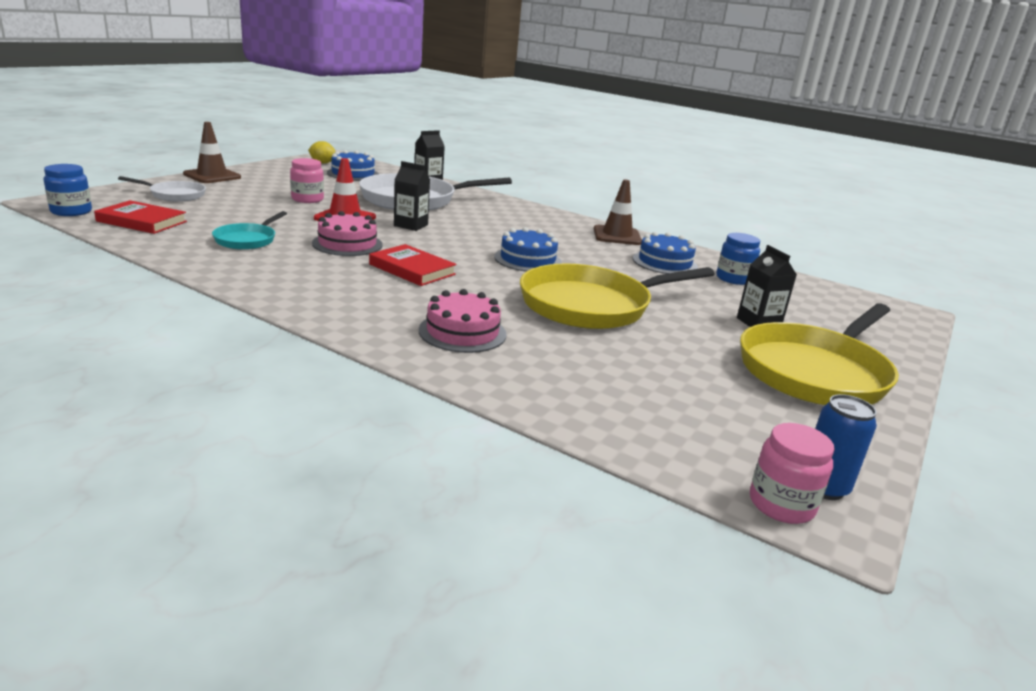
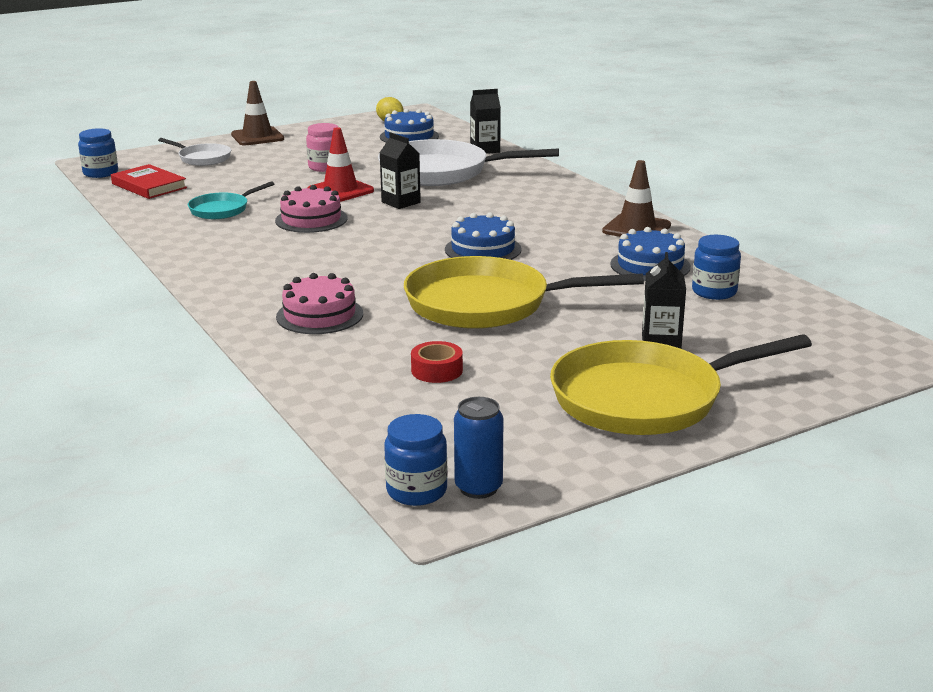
camera: 30 degrees right, 0 degrees up
red book [369,244,457,286] -> none
pink jar [750,423,835,524] -> blue jar [384,414,448,506]
none -> red tape [411,341,463,383]

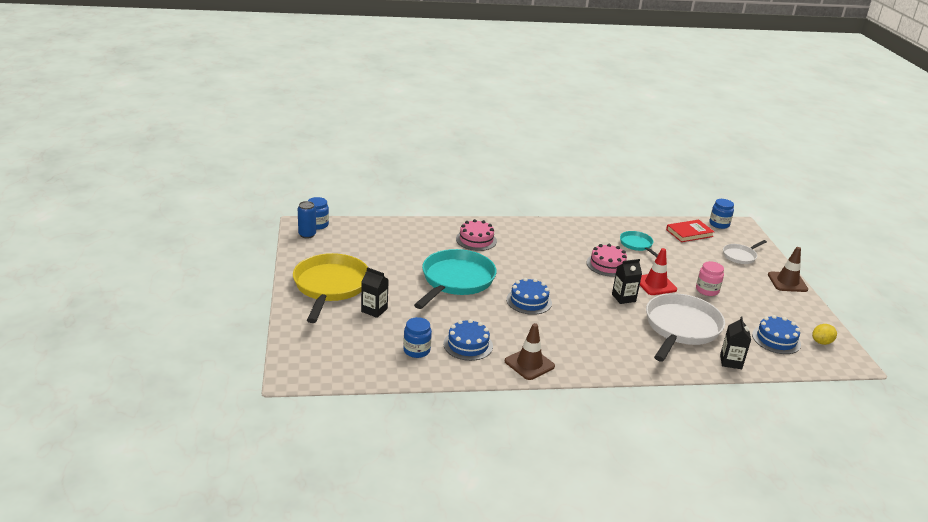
camera: 110 degrees right, 5 degrees up
yellow pan [404,256,644,329] -> turquoise pan [414,249,497,309]
red tape [411,341,463,383] -> none

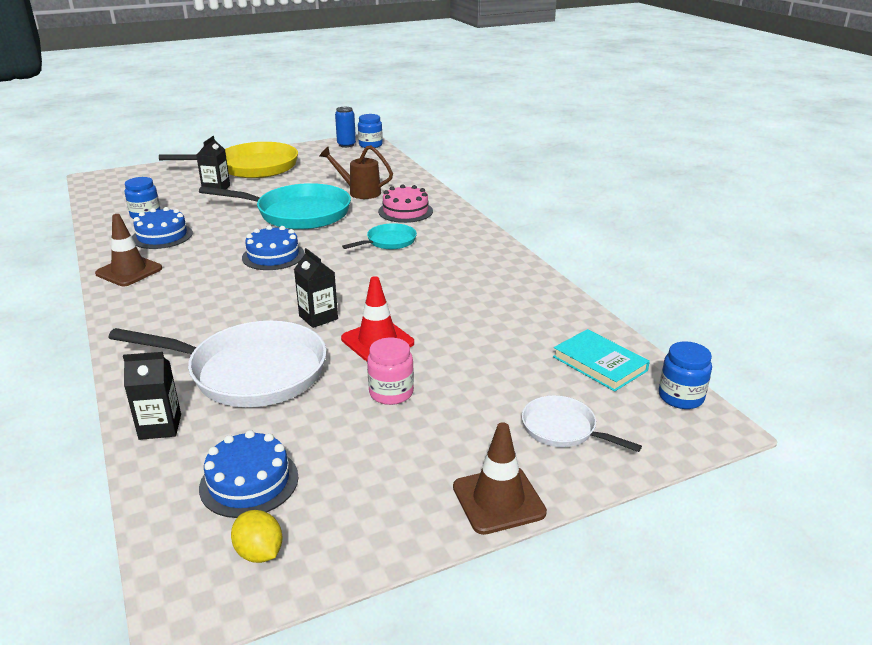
camera: 75 degrees right, 0 degrees up
pink cake [587,244,627,277] -> none
turquoise pan [620,231,658,257] -> turquoise pan moved to [342,223,417,249]
red book [666,220,714,242] -> turquoise book [553,329,650,392]
none -> brown watering can [320,145,393,199]

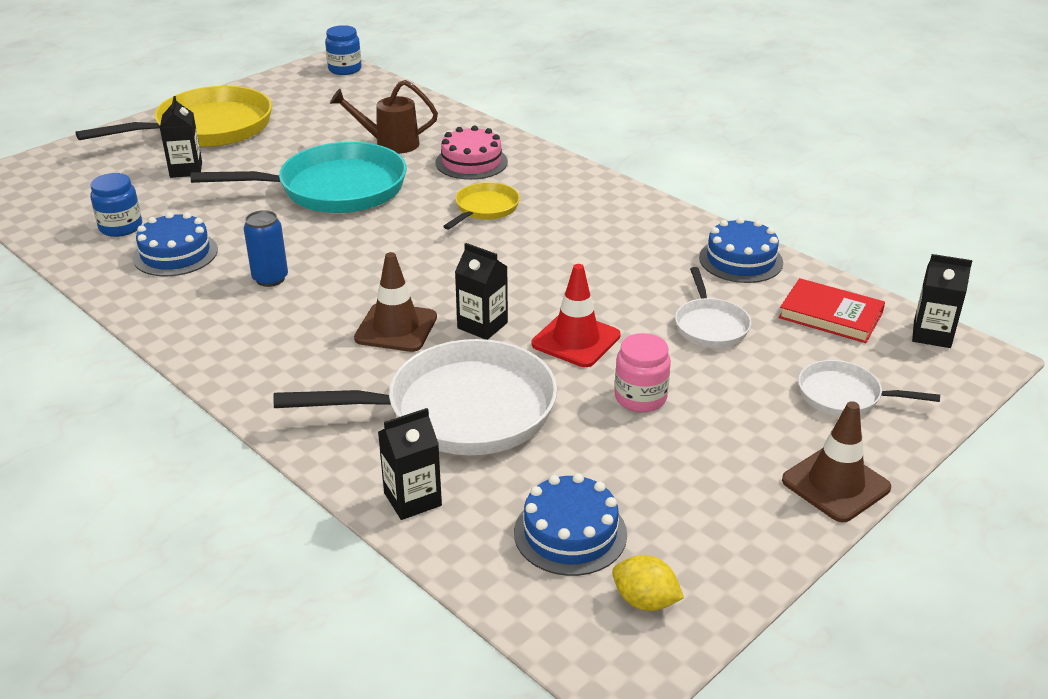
camera: 20 degrees left, 5 degrees up
brown traffic cone [95,214,162,286] -> brown traffic cone moved to [354,252,437,352]
blue cake [242,225,305,270] -> blue cake moved to [699,217,783,283]
blue can [335,107,356,148] -> blue can moved to [244,210,288,287]
turquoise pan [342,223,417,249] -> yellow pan [443,182,520,230]
turquoise book [553,329,650,392] -> red book [778,278,885,343]
blue jar [659,341,712,409] -> black carton [912,254,972,348]
none -> white pan [675,267,751,347]

